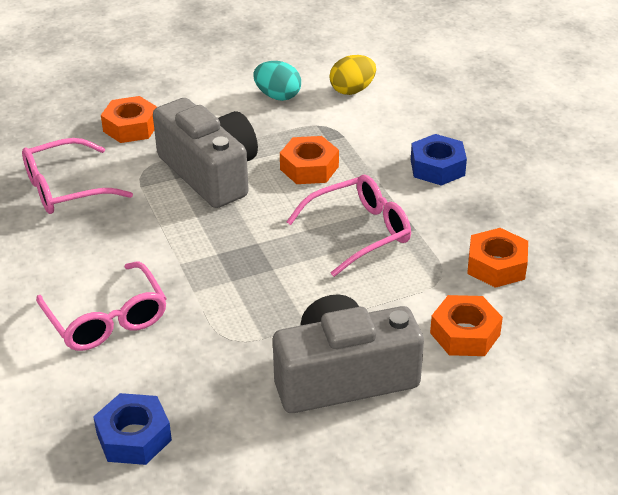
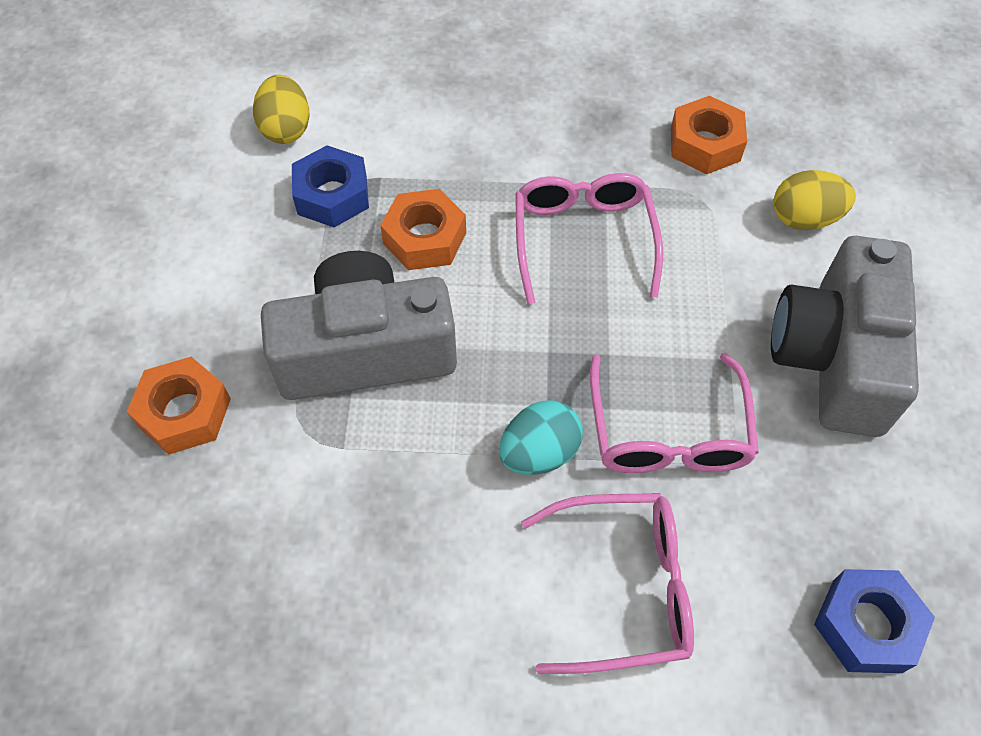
camera: 65 degrees left, 20 degrees up
pink glasses [22,138,133,214] -> pink glasses moved to [590,353,759,473]
turquoise egg [253,61,301,101] -> turquoise egg moved to [499,401,583,475]
blue nut [411,134,467,186] -> blue nut moved to [292,145,369,227]
orange nut [430,295,503,356] -> yellow egg [773,170,856,230]

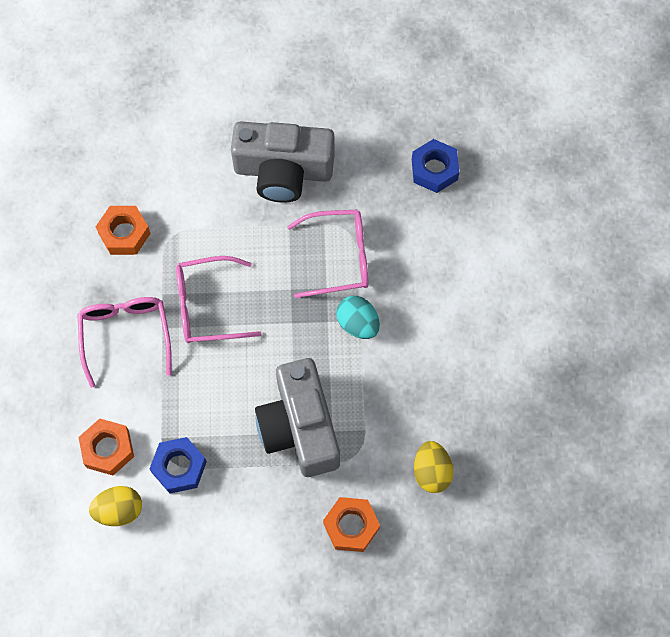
camera: 95 degrees left, 10 degrees up
orange nut [380,189,466,270] -> orange nut moved to [78,419,134,475]
pink glasses [521,493,694,674] -> pink glasses moved to [78,297,172,388]
yellow egg [773,170,856,230] -> yellow egg moved to [414,441,453,493]

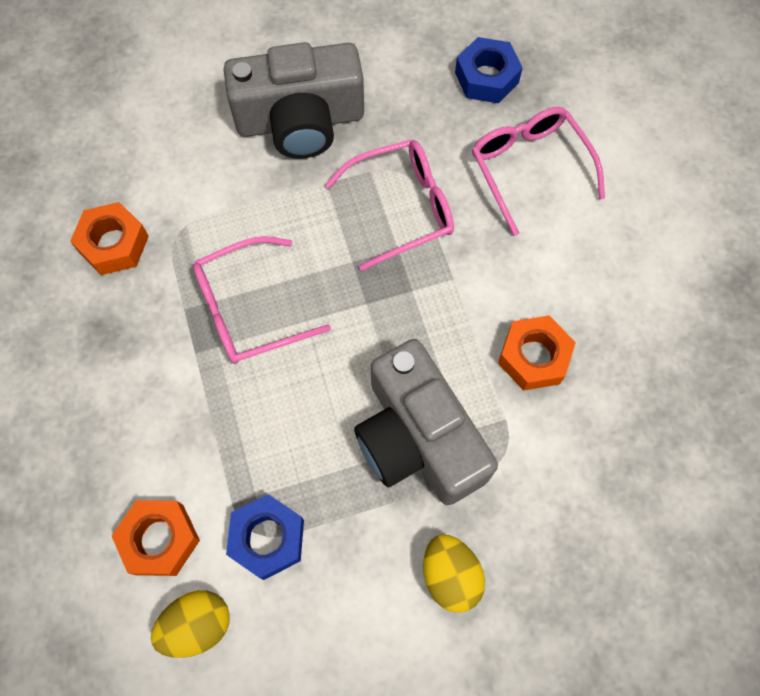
camera: 15 degrees left, 0 degrees up
pink glasses [78,297,172,388] -> pink glasses moved to [472,107,605,236]
orange nut [323,497,380,552] -> orange nut moved to [498,316,576,390]
turquoise egg [336,296,380,339] -> none
yellow egg [414,441,453,493] -> yellow egg moved to [423,534,485,613]

